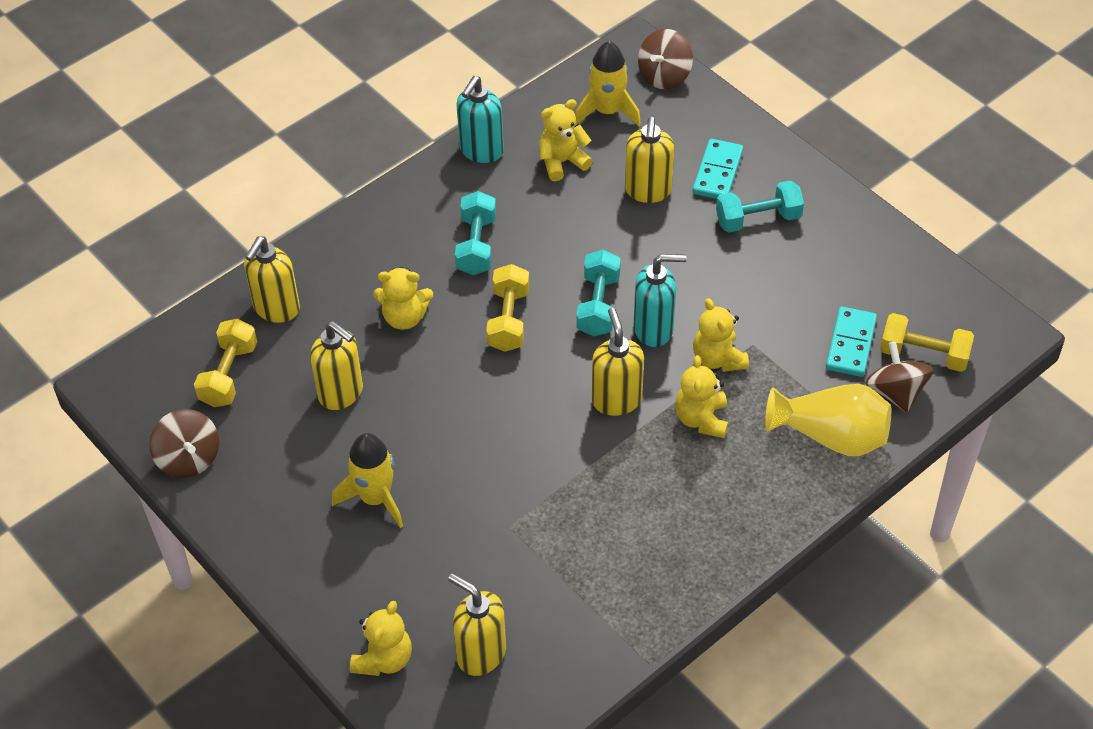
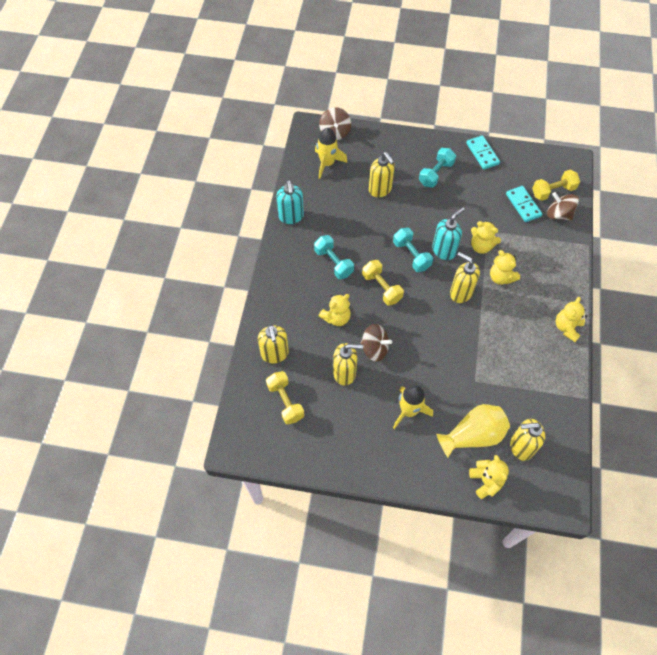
camera: 40 degrees left, 10 degrees up
brown spinning top [149,409,219,478] -> brown spinning top moved to [360,324,392,362]
yellow teddy bear [539,99,593,181] -> yellow teddy bear moved to [556,297,587,342]
turquoise domino [693,139,744,199] -> turquoise domino moved to [466,135,500,170]
yellow vase [765,384,891,456] -> yellow vase moved to [436,404,510,458]

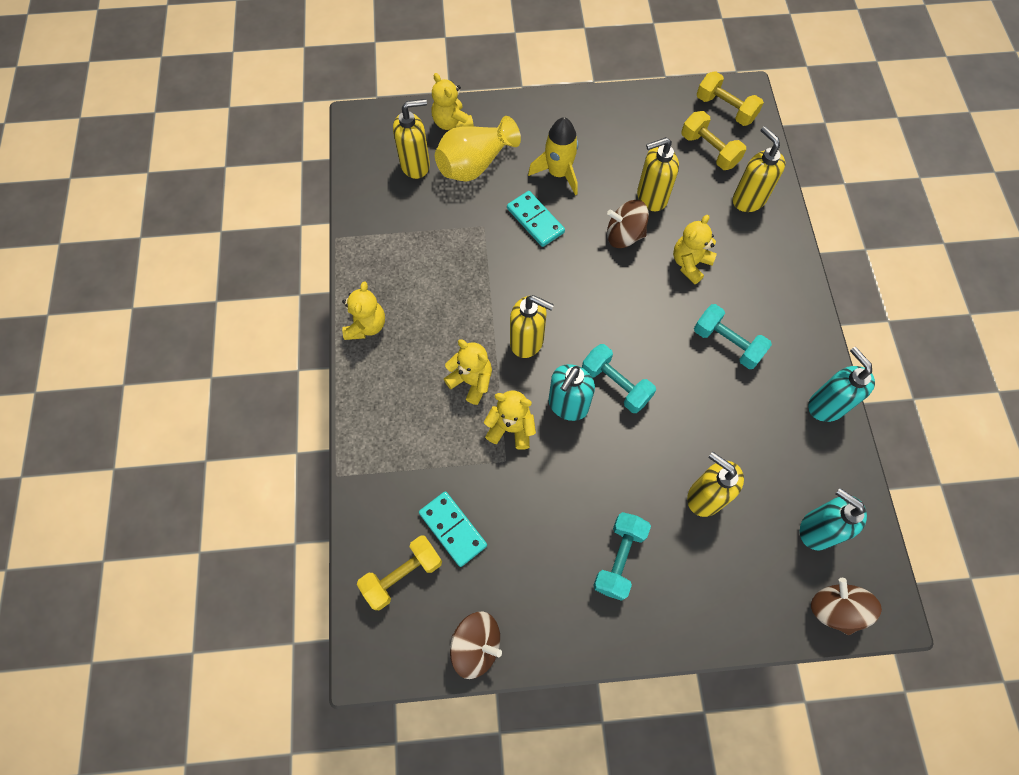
camera: 165 degrees right, 5 degrees up
yellow rocket [315,128,348,179] -> turquoise soap dispenser [800,488,867,550]
yellow dumbbell [362,260,404,306] -> yellow dumbbell moved to [697,71,764,126]
turquoise domino [466,135,500,170] -> turquoise domino moved to [507,191,565,247]
brown spinning top [547,192,579,221] -> brown spinning top moved to [450,611,502,679]

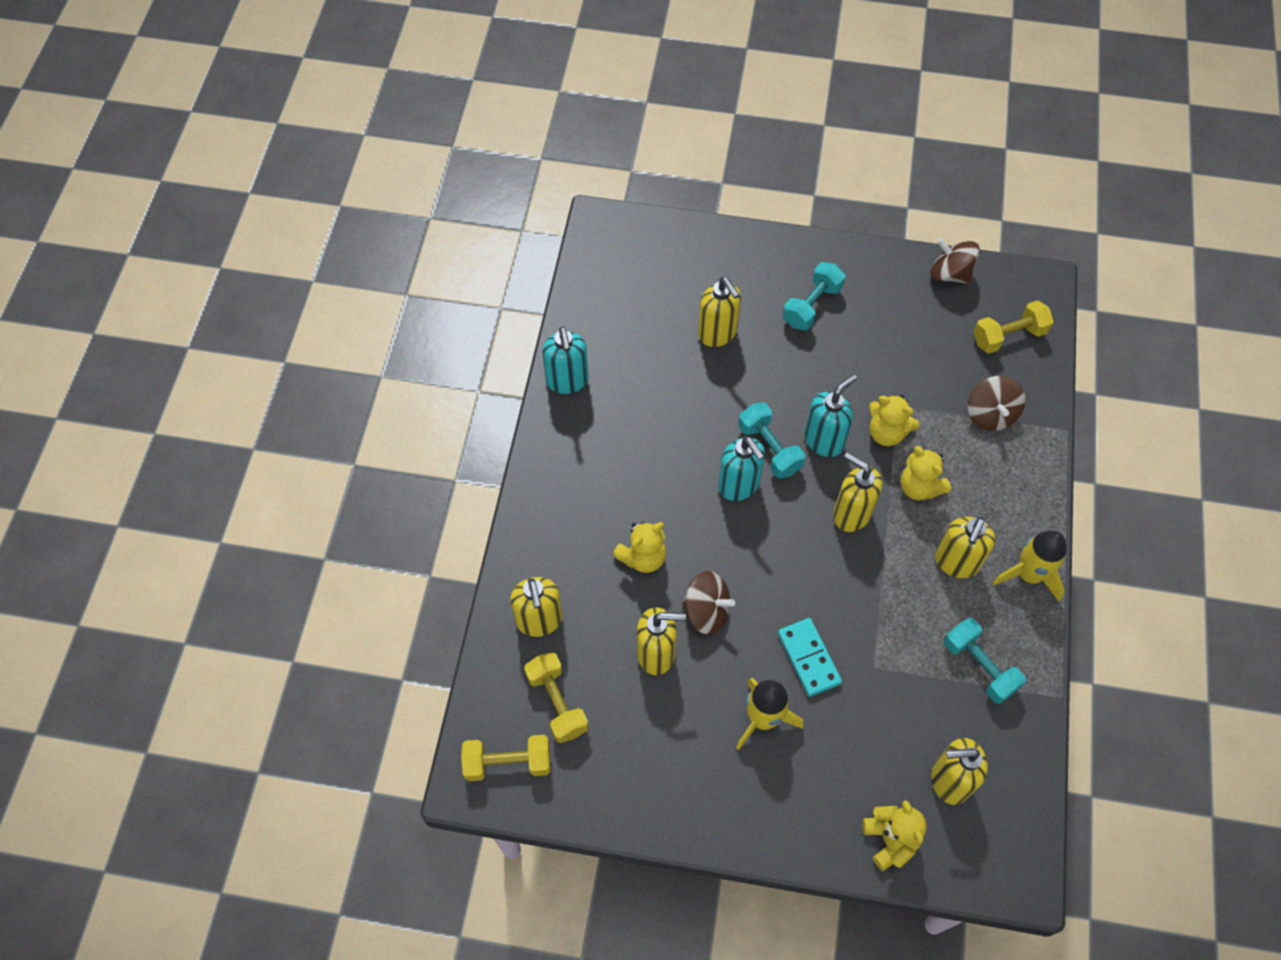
camera: 165 degrees left, 5 degrees down
yellow teddy bear [342,281,385,340] -> yellow rocket [993,530,1067,601]
turquoise domino [419,491,487,567] -> none
yellow vase [435,116,521,182] -> none
turquoise dumbbell [694,304,772,369] -> turquoise dumbbell moved to [944,618,1026,704]
yellow dumbbell [697,71,764,126] -> yellow dumbbell turned 60 degrees counterclockwise [461,735,550,781]
turquoise soap dispenser [800,488,867,550] -> turquoise soap dispenser moved to [718,436,765,501]
brown spinning top [811,578,882,635] -> brown spinning top moved to [968,376,1025,431]
none -> yellow soap dispenser [935,517,995,578]

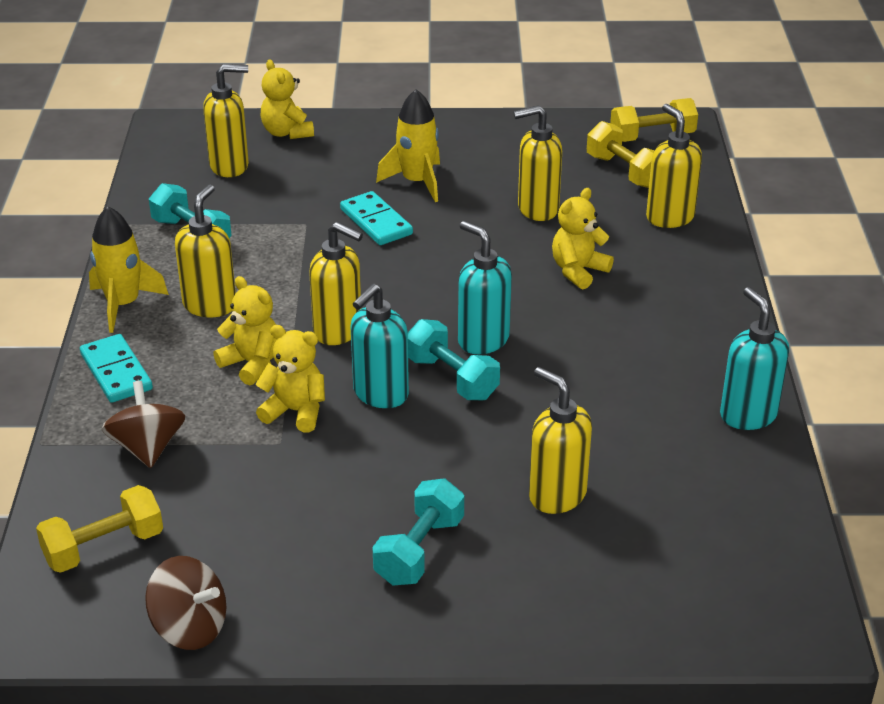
camera: 170 degrees right, 25 degrees down
brown spinning top [682,571,735,635] -> none
none -> turquoise domino [80,334,153,403]

